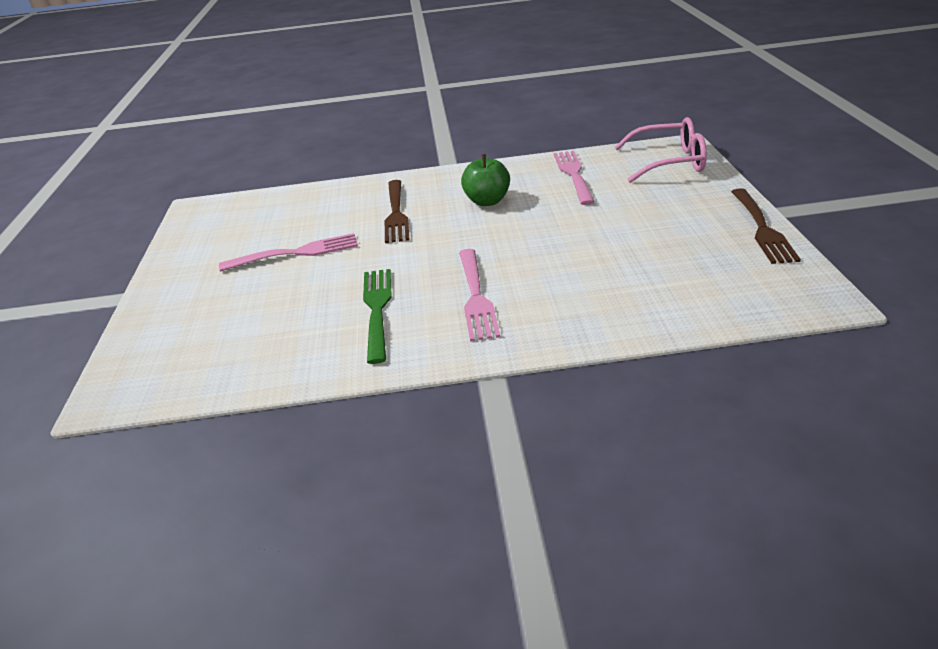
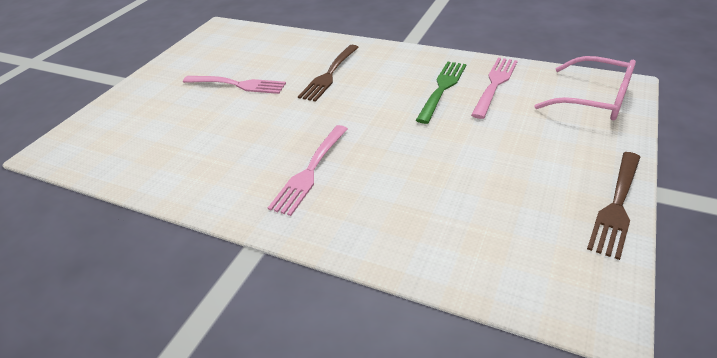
camera: 30 degrees right, 5 degrees up
green fork [363,269,392,364] -> green fork moved to [416,62,466,124]
green apple [461,154,510,206] -> none

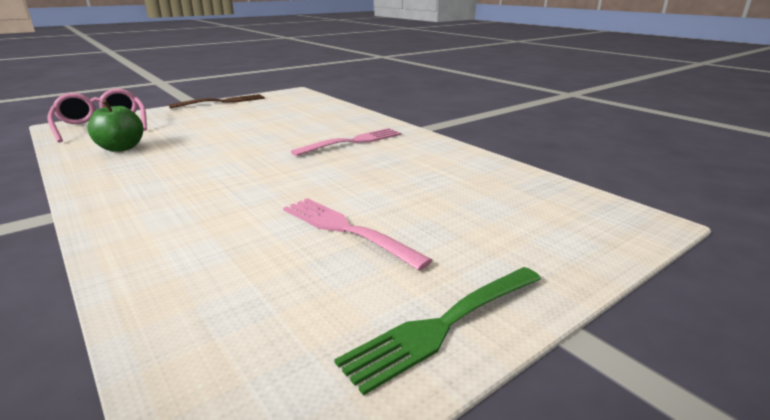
camera: 155 degrees left, 15 degrees down
brown fork [298,45,359,102] -> none
green fork [416,62,466,124] -> green fork moved to [334,267,541,395]
pink fork [471,58,518,119] -> green apple [87,100,143,152]

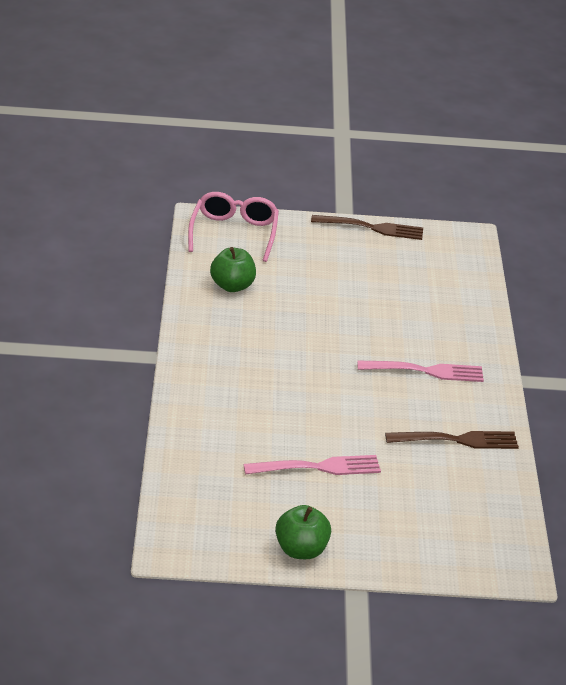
camera: 35 degrees right, 10 degrees up
pink fork [283,198,432,271] -> pink fork turned 90 degrees clockwise [244,455,381,475]
green fork [334,267,541,395] -> green apple [275,505,331,559]
none -> brown fork [385,431,519,449]

